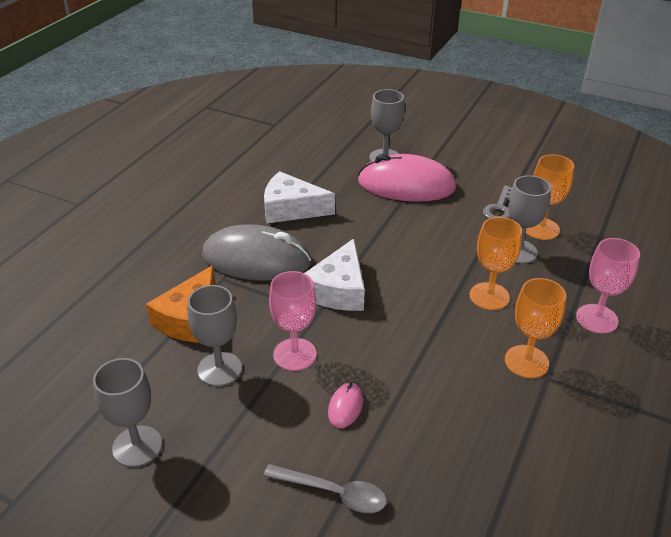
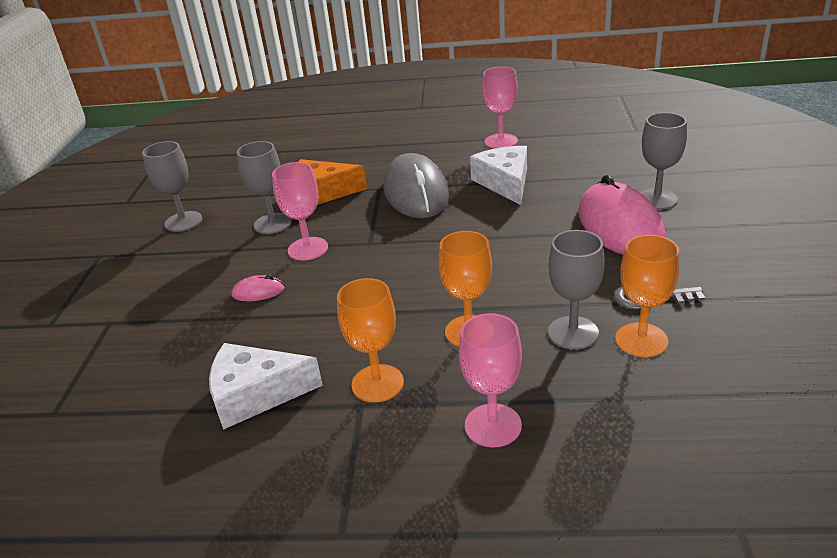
camera: 70 degrees right, 5 degrees down
grey spoon [263,464,387,513] -> none
white cheese [305,239,365,311] -> white cheese moved to [209,343,323,430]
none -> pink goblet [482,67,518,149]

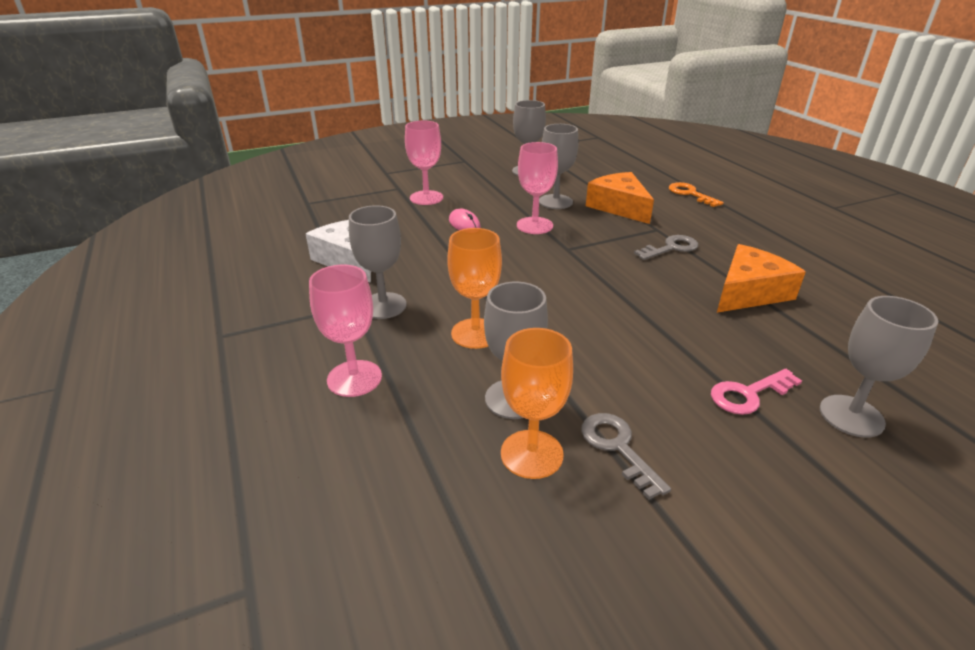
camera: 60 degrees right, 0 degrees up
orange goblet [337,278,404,402] -> grey goblet [349,205,407,319]
grey mouse [383,153,449,218] -> grey key [634,235,698,260]
white cheese [470,146,527,205] -> orange cheese [717,244,806,313]
pink goblet [482,67,518,149] -> pink goblet moved to [405,121,443,205]
pink mouse [578,175,665,255] -> pink key [711,369,802,415]
none -> orange key [669,182,724,207]

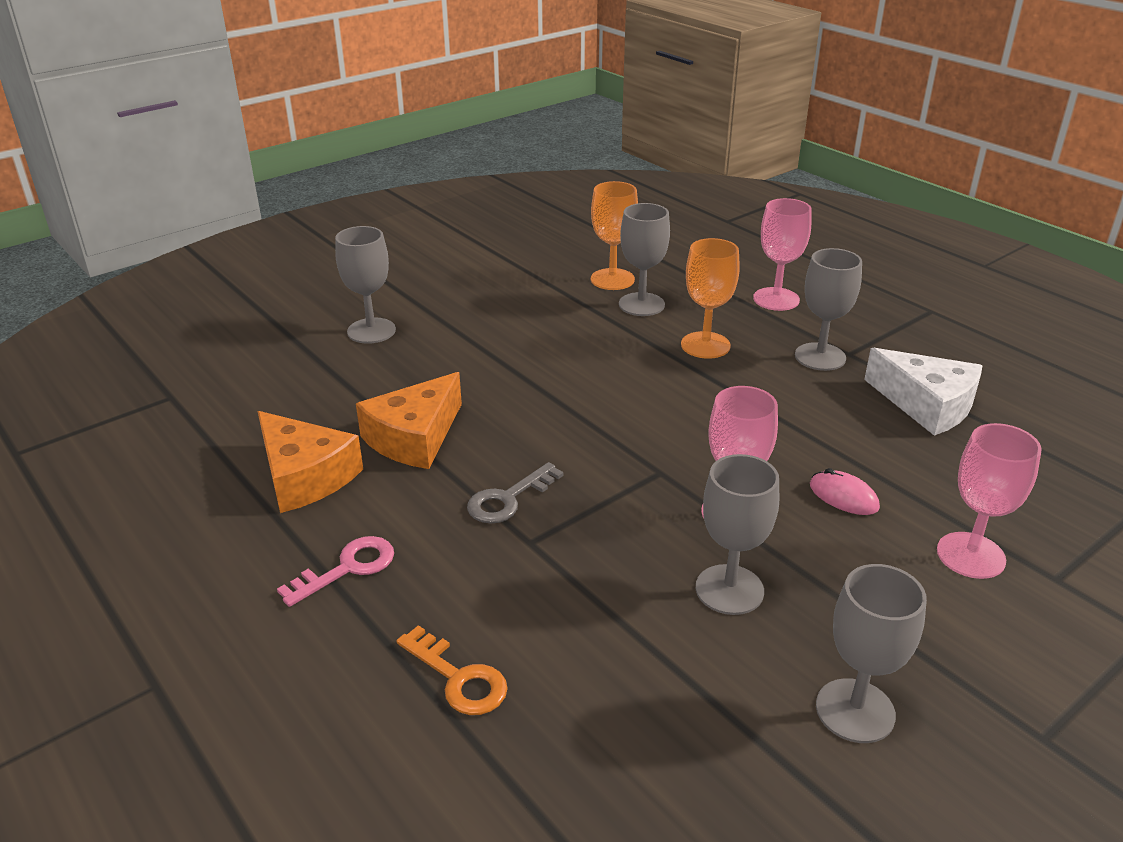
camera: 165 degrees right, 0 degrees up
grey key [581,413,671,500] -> none
orange cheese [586,172,654,224] -> orange cheese moved to [258,411,363,513]
pink key [711,369,802,415] -> pink key moved to [277,536,394,607]

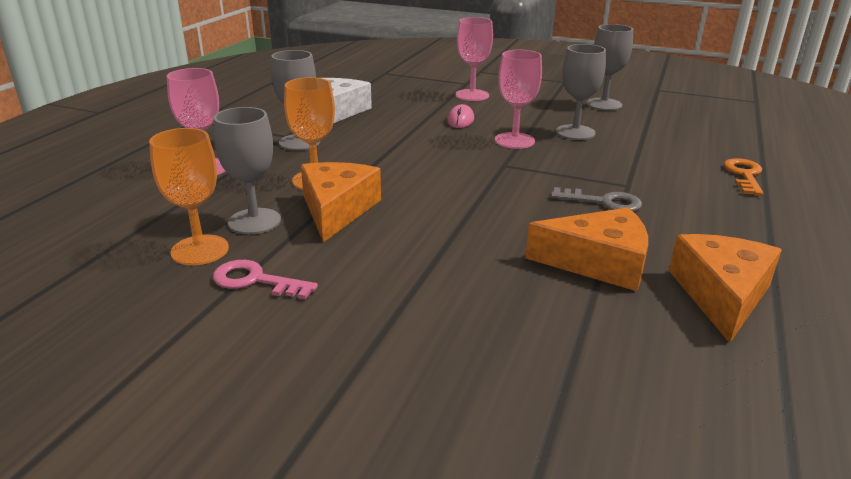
camera: 120 degrees left, 5 degrees down
pink key [277,536,394,607] -> pink key moved to [213,260,318,299]
grey goblet [335,226,396,344] -> none
none -> orange cheese [301,162,381,242]

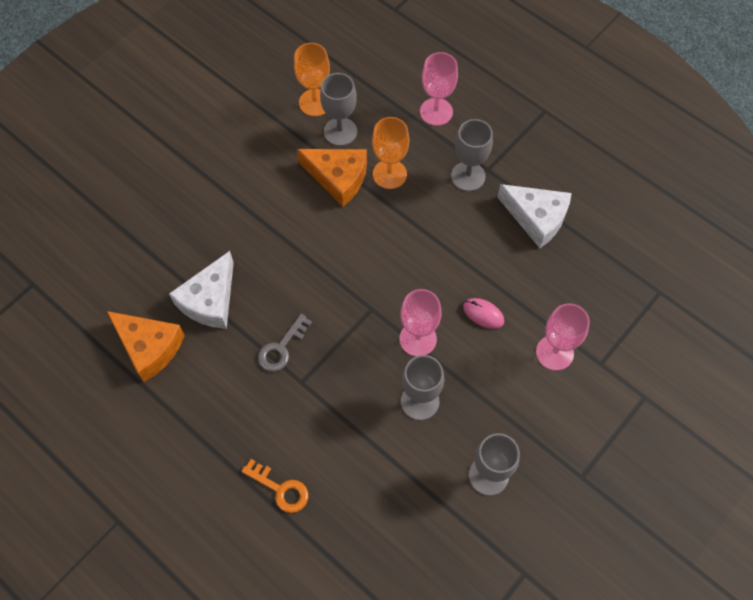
camera: 110 degrees right, 35 degrees up
pink key [213,260,318,299] -> none
orange cheese [525,207,648,291] -> white cheese [169,251,234,329]

